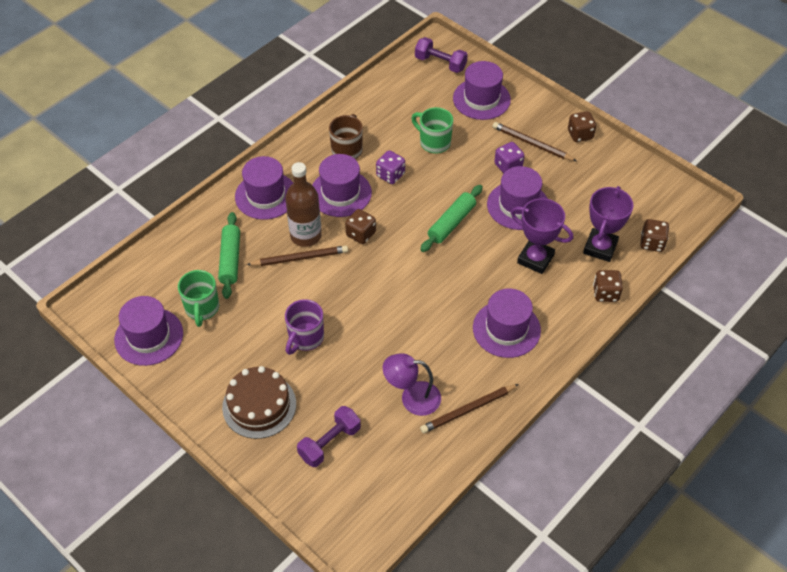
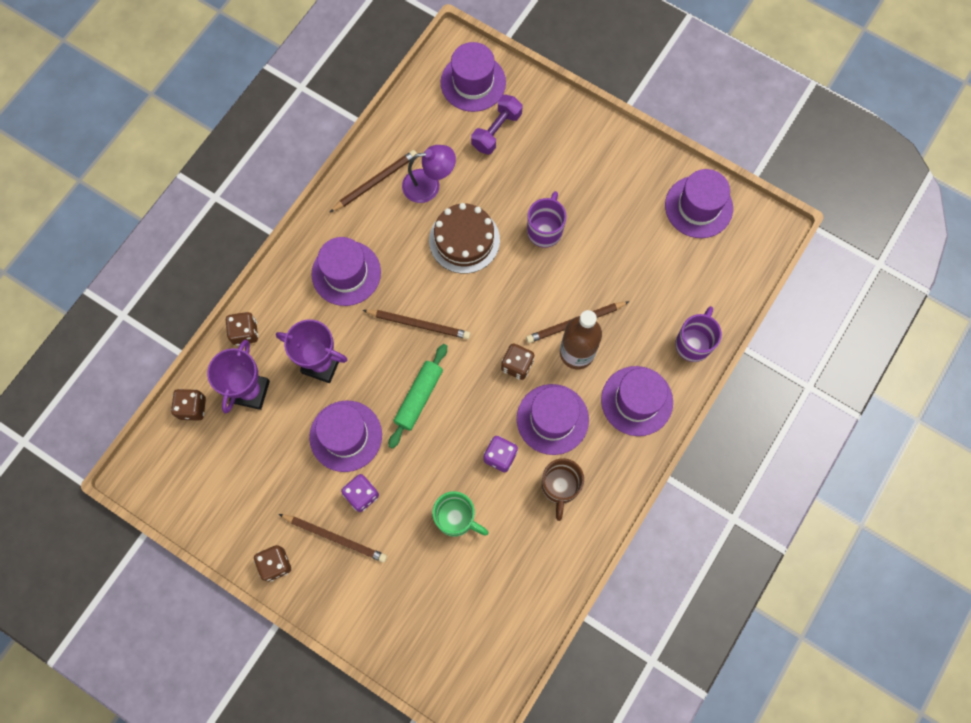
camera: 170 degrees right, 20 degrees up
green mug [178,270,219,327] -> none
green rolling pin [218,212,240,299] -> none
brown cake [222,366,296,439] -> brown cake moved to [429,203,500,274]
purple dumbbell [415,37,468,73] -> none
purple hat [453,61,511,120] -> purple hat moved to [441,42,506,112]
none -> brown pencil [363,310,470,339]
none -> purple mug [675,306,722,362]

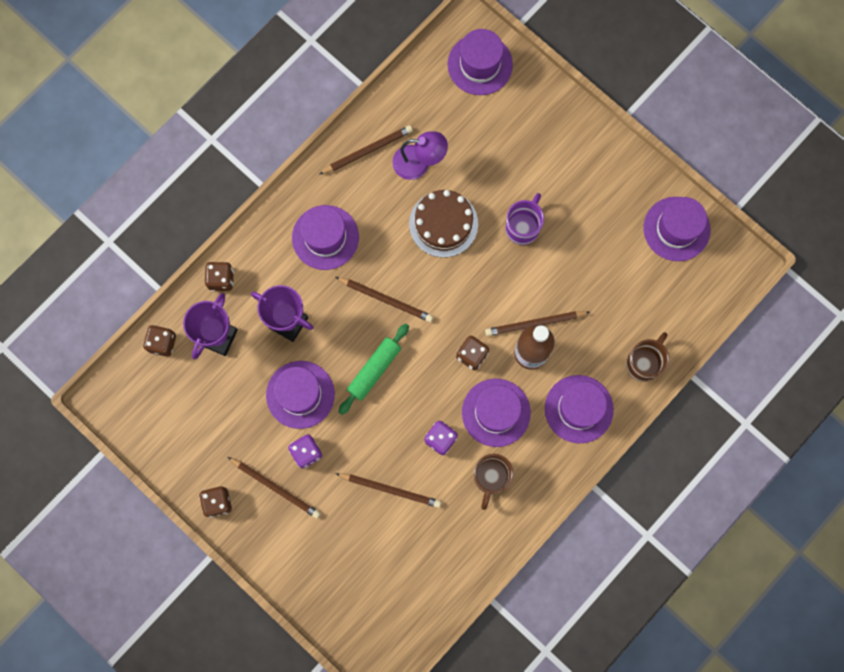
camera: 10 degrees right, 5 degrees up
green mug [432,491,489,537] -> brown pencil [335,473,441,508]
purple dumbbell [471,95,522,155] -> none
purple mug [675,306,722,362] -> brown mug [626,332,669,382]

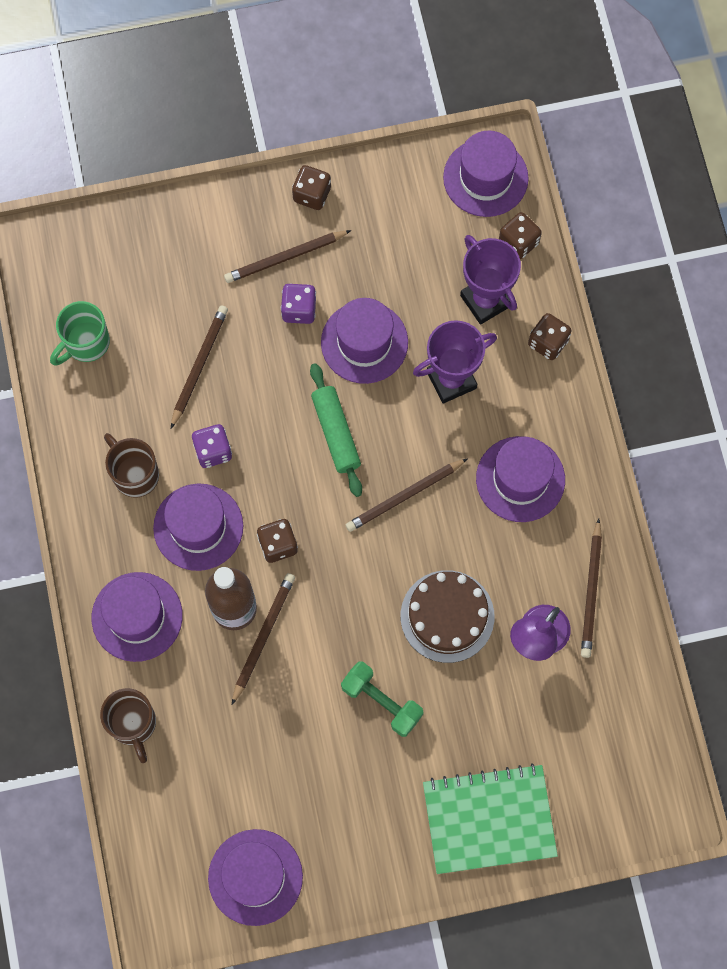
camera: 125 degrees right, 5 degrees down
brown pencil [335,473,441,508] -> brown pencil turned 150 degrees clockwise [171,305,228,428]
purple hat [448,29,513,95] -> purple hat moved to [443,131,529,217]
purple mug [505,193,544,245] -> green dumbbell [341,661,424,737]
none -> green mug [50,301,110,366]
none -> green notebook [423,763,558,874]

